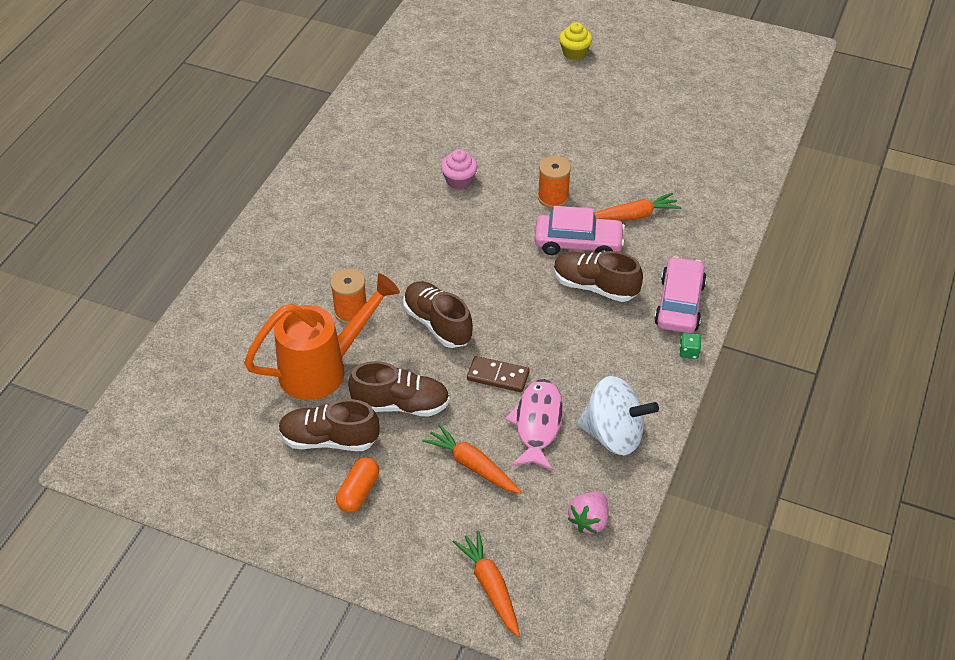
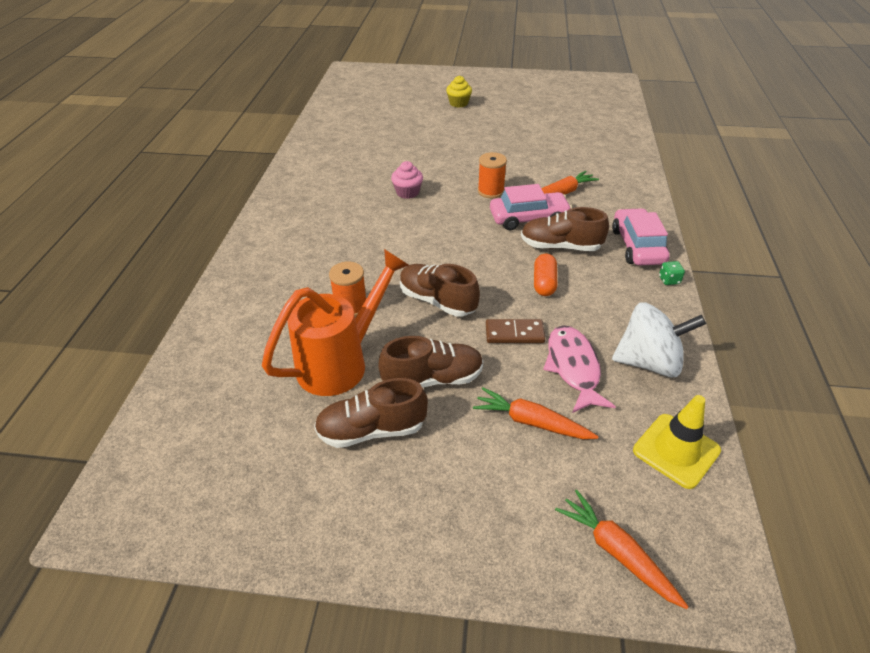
camera: 15 degrees left, 5 degrees down
orange capsule [336,457,379,513] -> orange capsule moved to [534,254,557,296]
pink strawberry [568,492,609,534] -> yellow traffic cone [633,395,721,489]

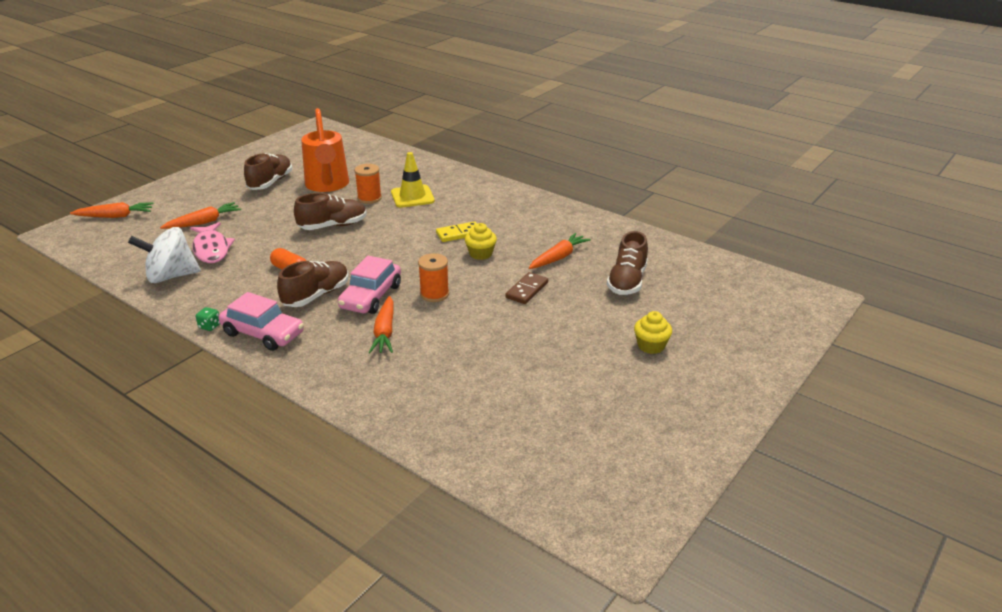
camera: 120 degrees right, 10 degrees down
brown shoe [378,336,484,388] -> brown shoe moved to [607,231,648,295]
pink cupcake [391,161,423,199] -> yellow cupcake [465,223,497,260]
brown domino [486,319,545,343] -> brown domino moved to [505,272,548,304]
pink fish [543,325,616,413] -> pink fish turned 45 degrees clockwise [190,222,235,263]
white spinning top [612,302,706,377] -> white spinning top turned 45 degrees clockwise [128,227,201,283]
yellow traffic cone [633,395,721,489] -> yellow traffic cone moved to [391,152,435,208]
none -> yellow domino [436,221,477,242]
none -> orange carrot [529,233,591,269]

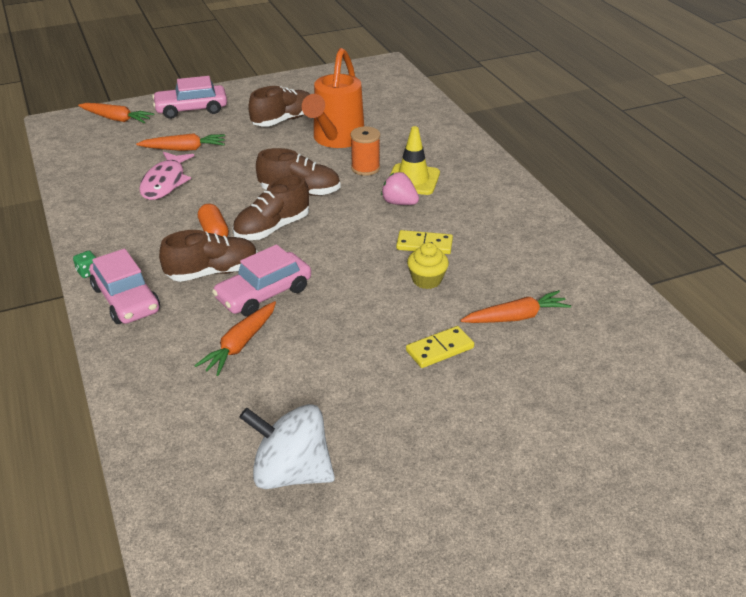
camera: 30 degrees right, 5 degrees up
white spinning top [128,227,201,283] -> white spinning top moved to [239,404,335,489]
orange spool [418,253,449,302] -> none
brown domino [505,272,548,304] -> yellow domino [406,326,474,368]
brown shoe [607,231,648,295] -> brown shoe moved to [232,175,309,240]
yellow cupcake [634,311,672,354] -> none
none -> pink car [152,76,227,119]
none -> pink strawberry [381,172,419,205]

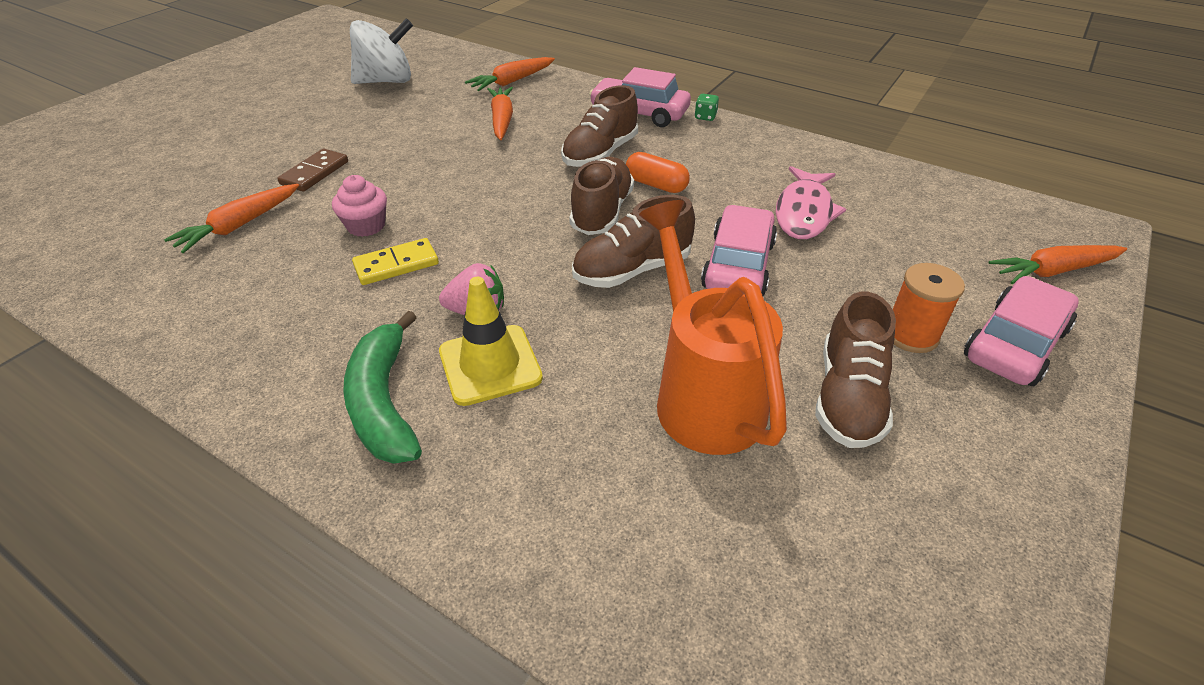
camera: 145 degrees right, 5 degrees up
orange carrot [136,133,225,151] -> orange carrot moved to [465,57,555,91]
pink fish [139,152,194,200] -> pink fish turned 135 degrees counterclockwise [776,166,846,239]
pink car [212,244,311,317] -> pink car moved to [701,205,777,296]
orange spool [351,126,380,176] -> orange spool moved to [893,263,965,353]
yellow domino [406,326,474,368] -> brown domino [277,149,348,192]
yellow cupcake [407,242,449,289] -> pink cupcake [332,175,387,237]
none -> green banana [343,310,422,464]

